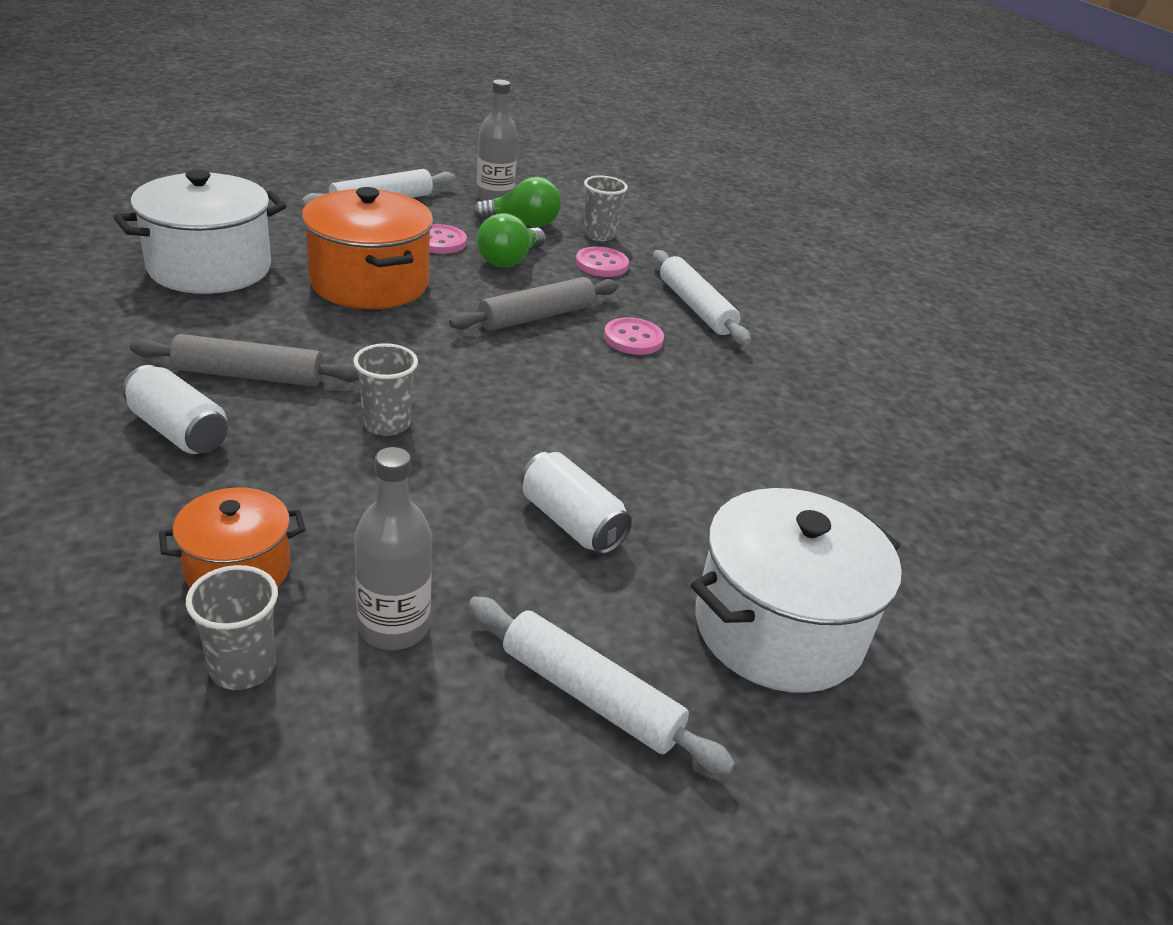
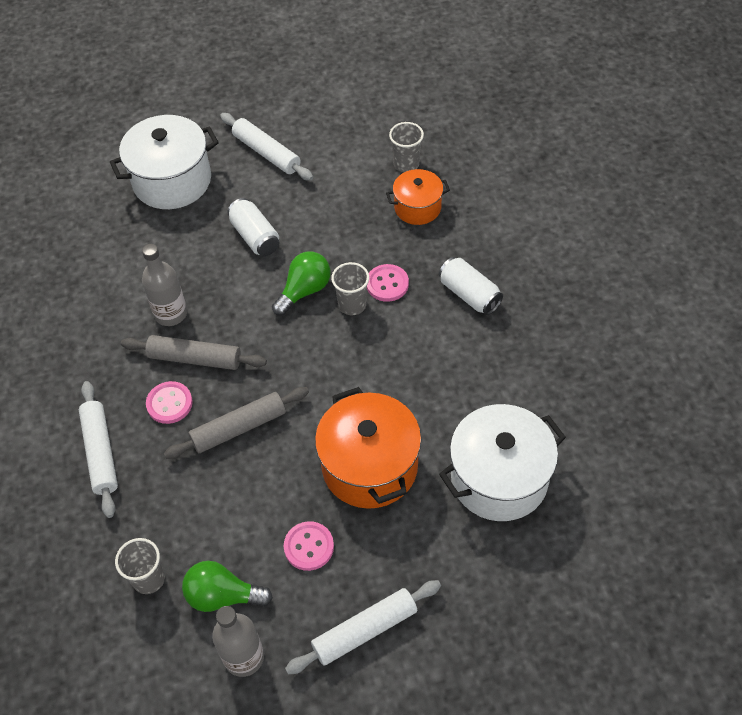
camera: 165 degrees left, 20 degrees up
grey rolling pin [130,334,359,386] -> grey rolling pin moved to [121,335,267,370]
grey bottle [354,447,432,650] -> grey bottle moved to [142,244,187,326]
green light bulb [477,213,546,267] -> green light bulb moved to [272,251,331,316]
pink button [576,247,629,277] -> pink button moved to [367,264,409,302]

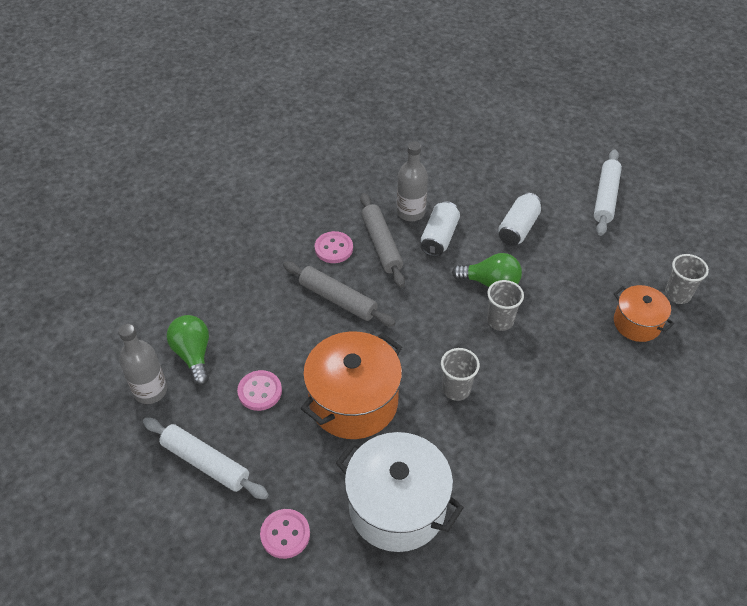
camera: 60 degrees right, 5 degrees down
white rolling pin [79,381,118,518] -> none
white pot [110,115,219,209] -> none
grey cup [115,538,165,594] -> grey cup moved to [441,348,480,401]
pink button [367,264,409,302] -> pink button moved to [260,509,310,559]
white can [439,257,503,315] -> white can moved to [420,201,460,257]

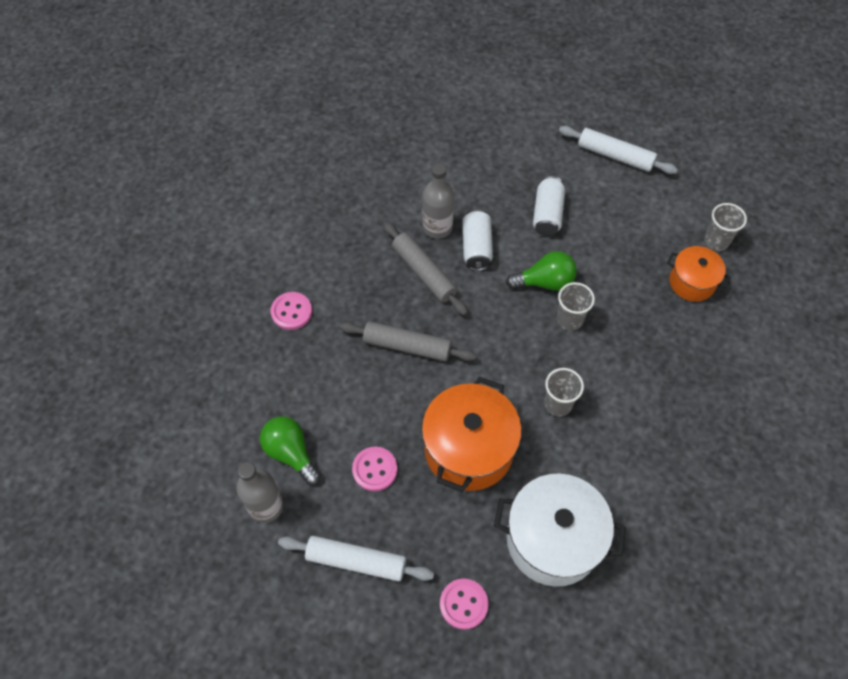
camera: 20 degrees left, 10 degrees up
pink button [315,231,353,263] -> pink button moved to [271,292,312,330]
white rolling pin [594,149,622,236] -> white rolling pin turned 60 degrees counterclockwise [559,126,678,174]

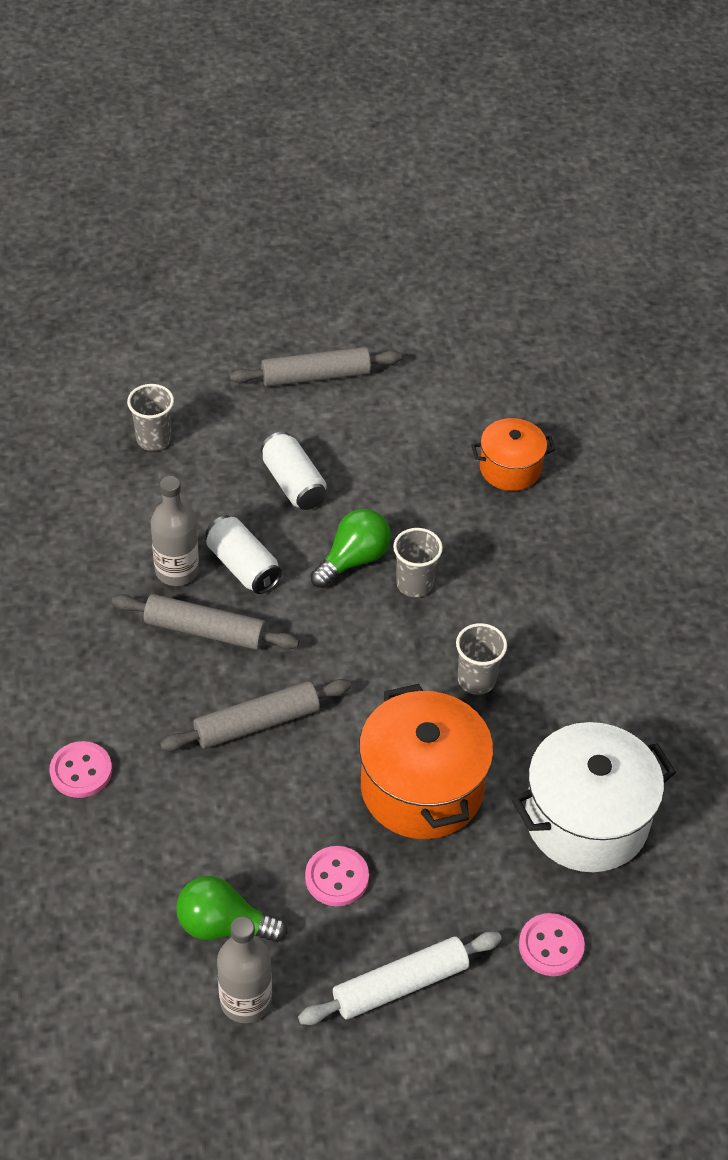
camera: 40 degrees left, 10 degrees down
white rolling pin [559,126,678,174] -> grey rolling pin [230,347,402,387]
grey cup [704,203,747,251] -> grey cup moved to [127,384,174,451]

